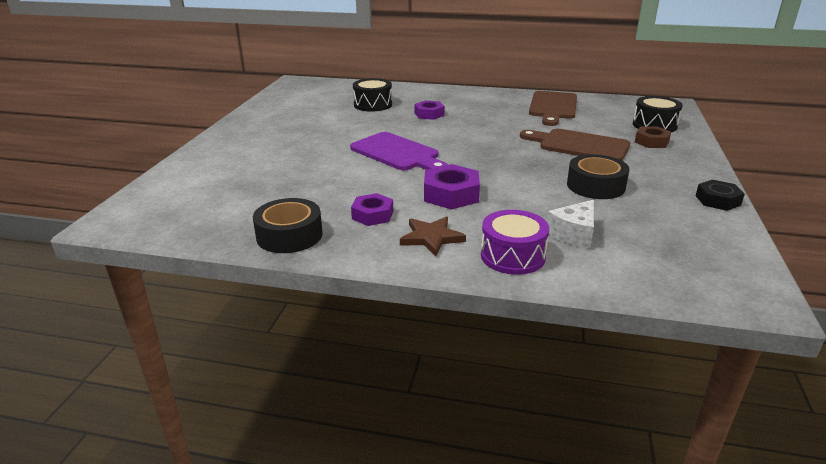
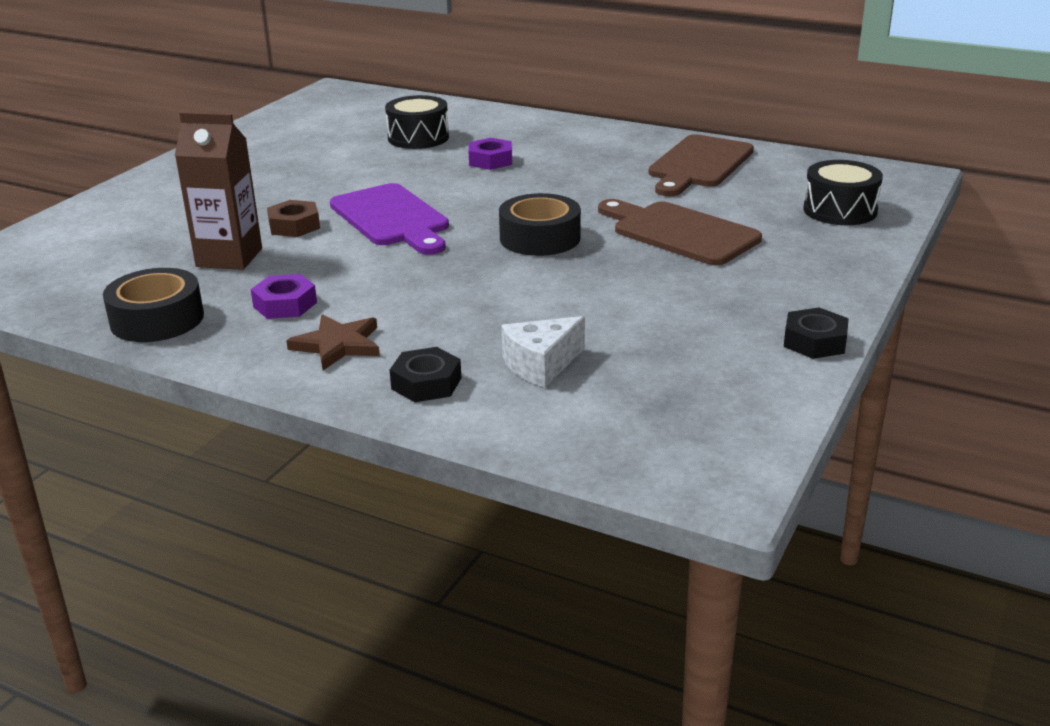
camera: 15 degrees right, 0 degrees up
purple nut [424,164,480,210] -> none
purple drum [481,210,549,275] -> black nut [390,347,462,402]
black tape [567,154,629,199] -> black tape moved to [499,193,581,256]
brown nut [635,126,671,148] -> brown nut moved to [267,200,320,237]
none -> brown carton [175,112,262,270]

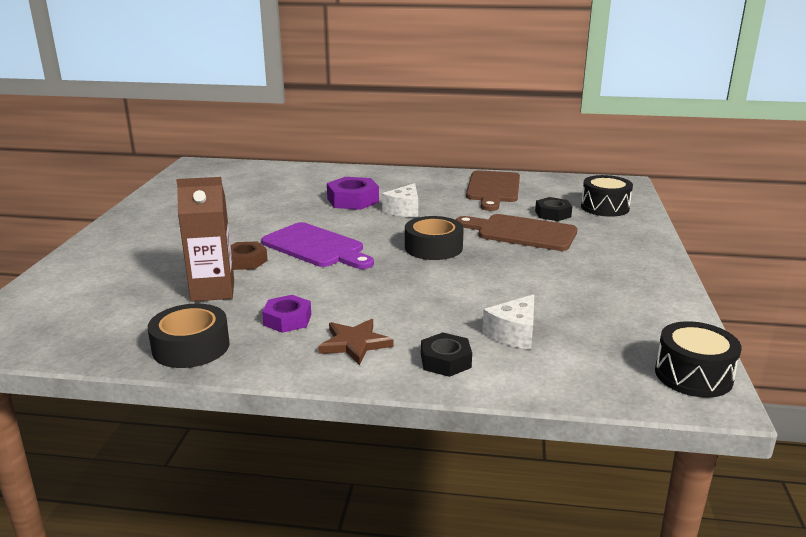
camera: 20 degrees left, 5 degrees down
black drum [385,95,449,149] -> black drum moved to [655,321,742,397]
purple nut [468,138,512,170] -> purple nut [327,177,379,210], size x1.51
black nut [784,307,849,359] -> black nut moved to [535,197,572,221]
none -> white cheese [382,183,418,217]

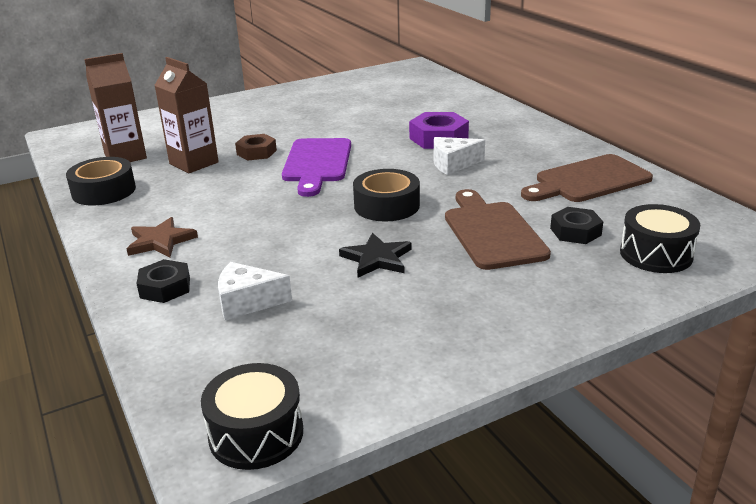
camera: 55 degrees right, 5 degrees up
purple nut [262,295,311,333] -> none
none -> brown carton [84,53,147,162]
none -> black star [339,233,412,277]

